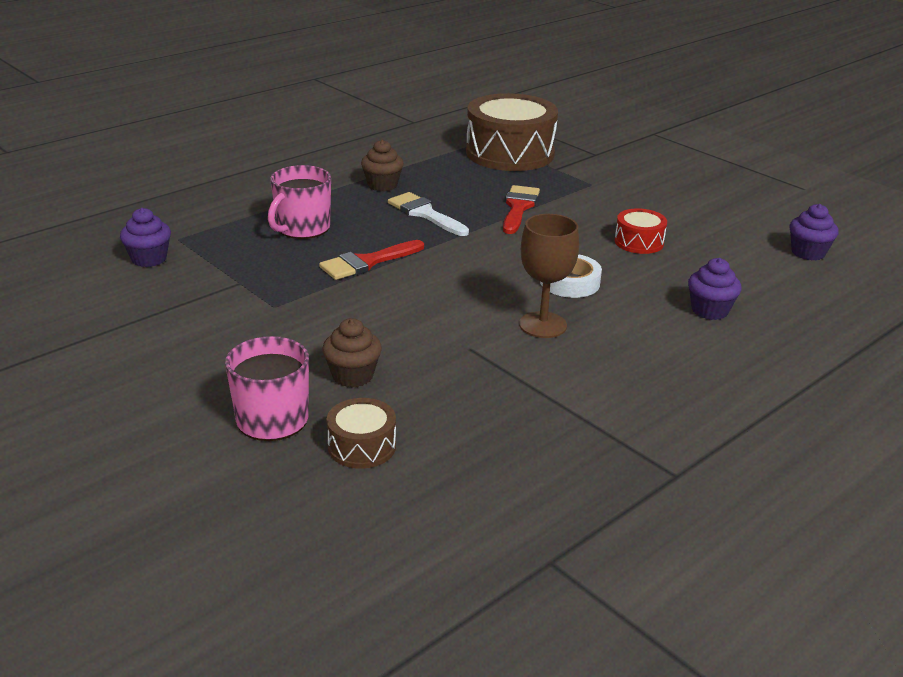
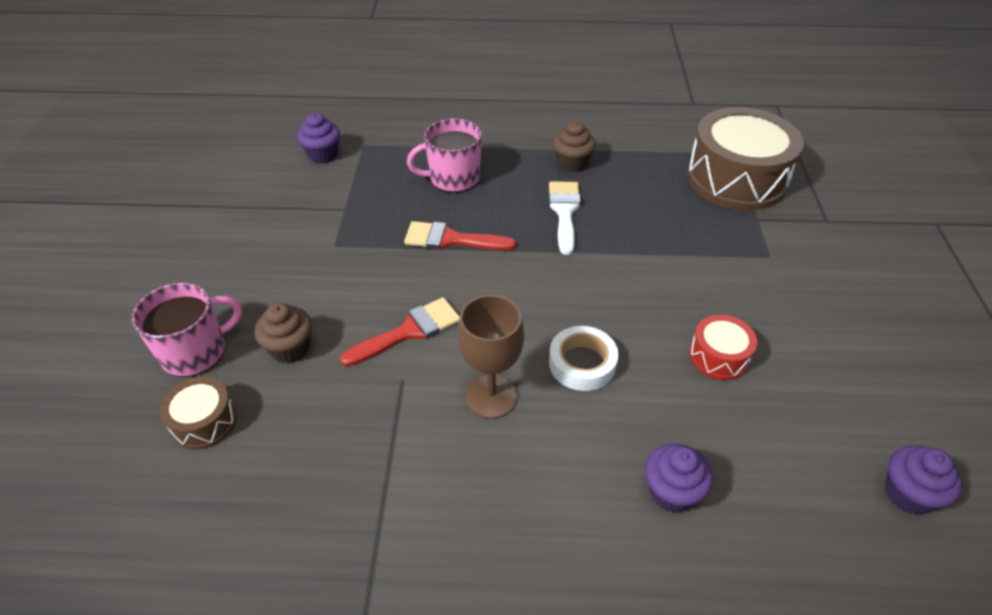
camera: 45 degrees right, 15 degrees up
red brush [503,185,540,234] -> red brush moved to [340,297,460,366]

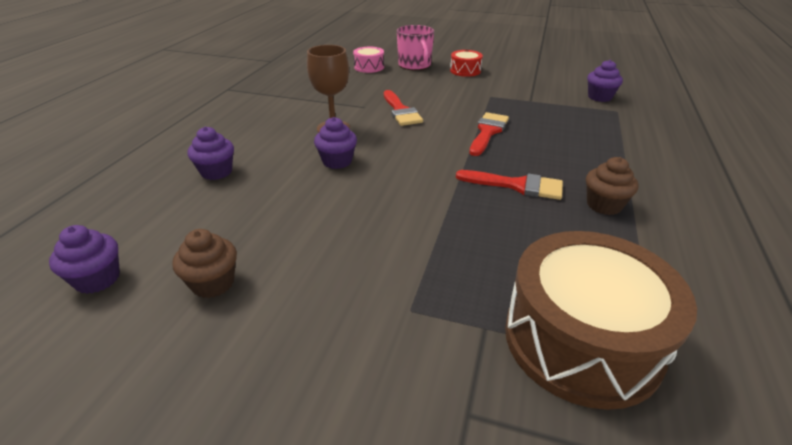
camera: 105 degrees right, 10 degrees down
brown drum [160,377,237,450] -> pink drum [353,47,384,73]
brown cupcake [255,303,312,363] -> brown cupcake moved to [172,229,237,298]
pink mug [407,118,482,193] -> none
white brush [549,181,581,255] -> red brush [456,170,563,200]
white tape [549,326,619,391] -> purple cupcake [314,117,357,169]
red drum [689,315,757,380] -> red drum moved to [450,50,483,77]

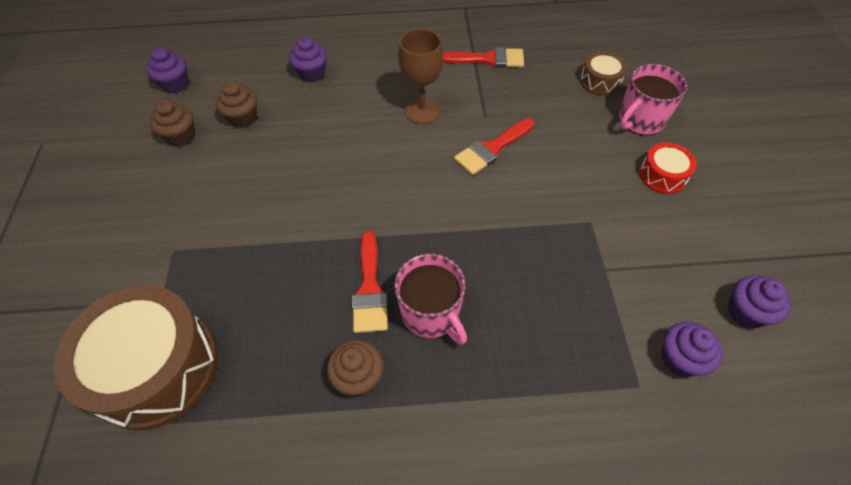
camera: 70 degrees right, 20 degrees up
purple cupcake [314,117,357,169] -> purple cupcake moved to [728,275,791,329]
pink drum [353,47,384,73] -> brown drum [580,51,627,96]
red brush [469,112,509,156] -> red brush moved to [443,47,524,68]
none -> brown cupcake [215,81,257,128]
none -> pink mug [394,254,467,345]

